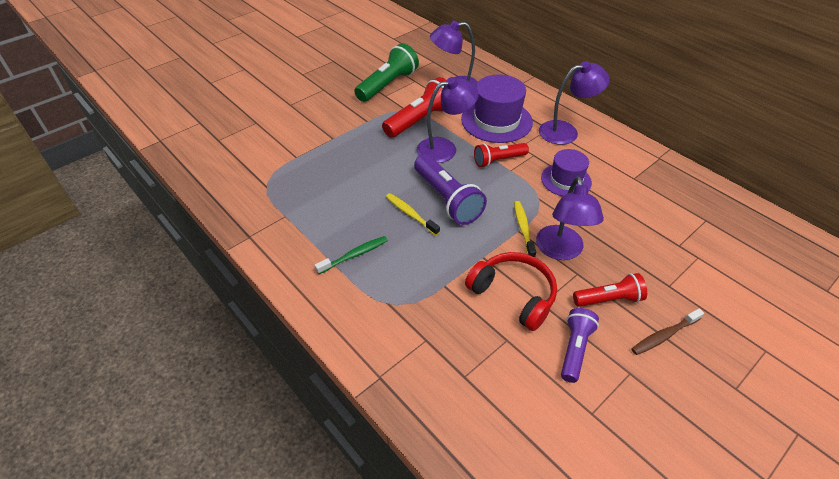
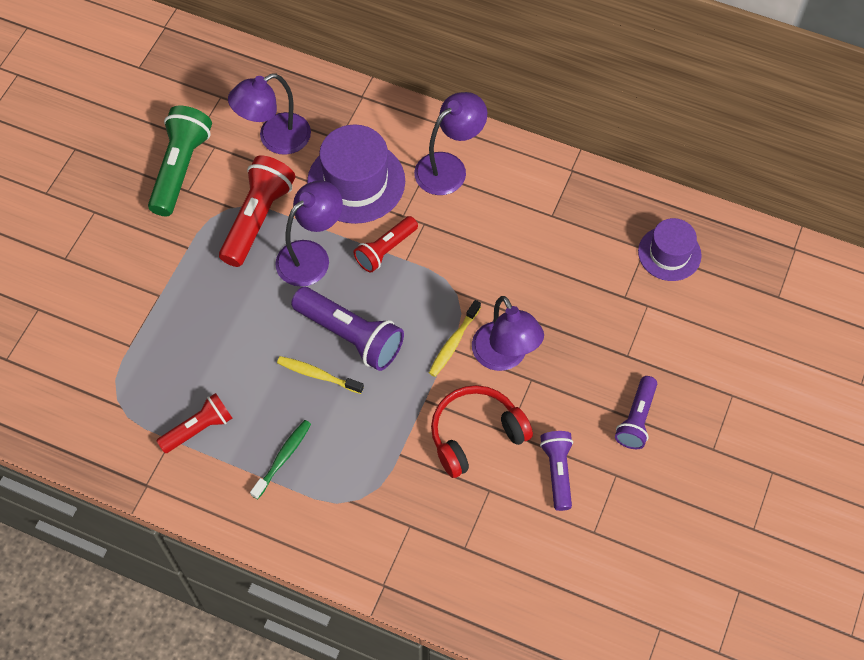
camera: 25 degrees left, 15 degrees up
red headphones [465,252,557,331] -> red headphones turned 45 degrees counterclockwise [431,385,533,478]
yellow toothbrush [514,201,536,257] -> yellow toothbrush turned 120 degrees counterclockwise [429,300,481,377]
purple hat [541,149,592,197] -> purple hat moved to [638,218,702,281]
red flashlight [573,273,647,307] -> red flashlight moved to [157,393,232,453]
brown toothbrush [631,308,704,355] -> purple flashlight [615,376,657,449]

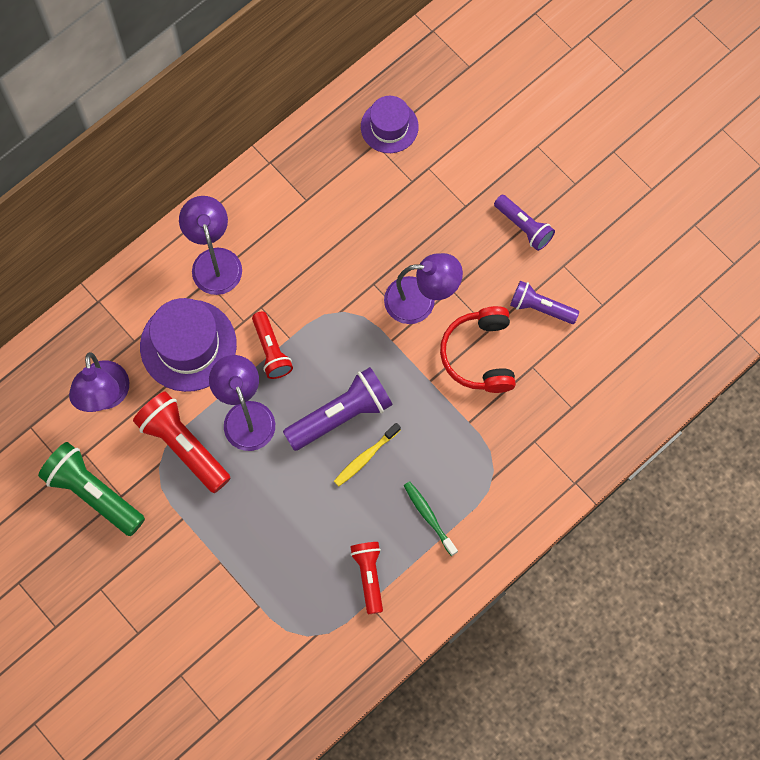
camera: 65 degrees left, 10 degrees up
yellow toothbrush [429,300,481,377] -> none

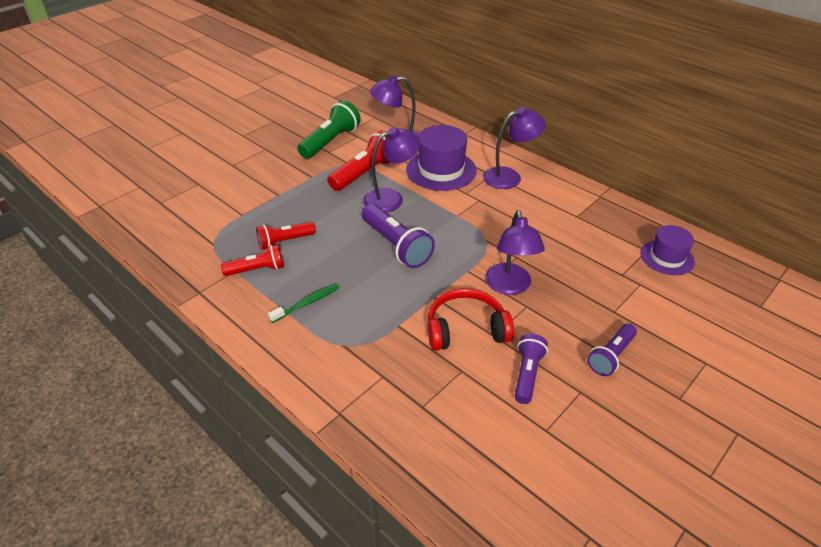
camera: 85 degrees right, 30 degrees down
red flashlight [252,311,293,379] -> red flashlight moved to [256,222,316,250]
yellow toothbrush [334,423,401,486] -> none

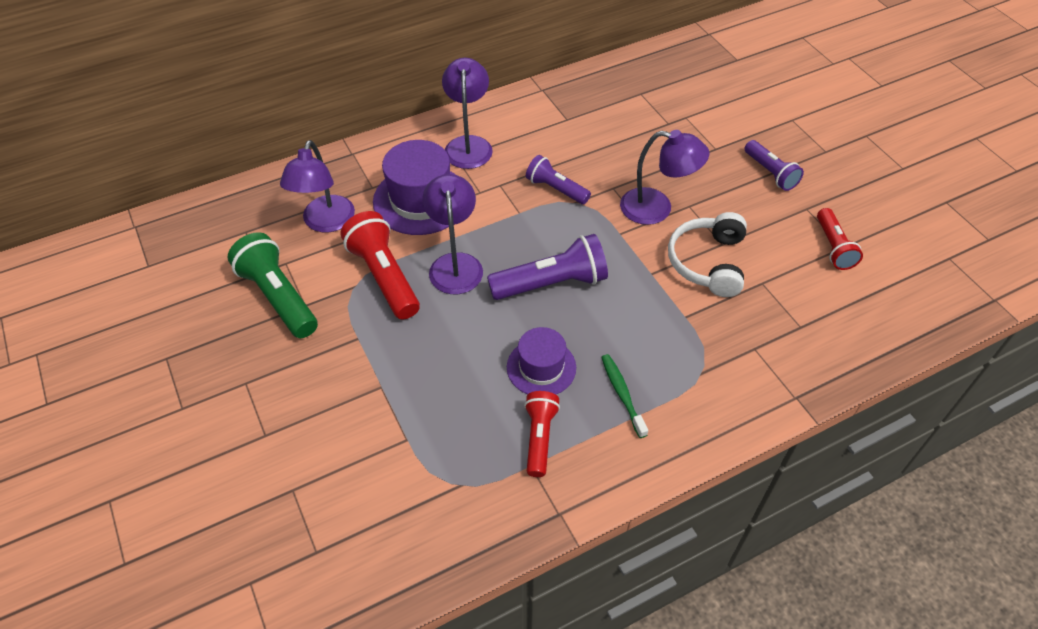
camera: 70 degrees left, 10 degrees up
red flashlight [256,222,316,250] -> red flashlight moved to [817,208,863,270]
red headphones [428,288,514,351] -> white headphones [668,212,747,297]
purple flashlight [515,334,548,404] -> purple flashlight moved to [526,155,591,205]
purple hat [640,225,695,275] -> purple hat moved to [507,327,576,395]

